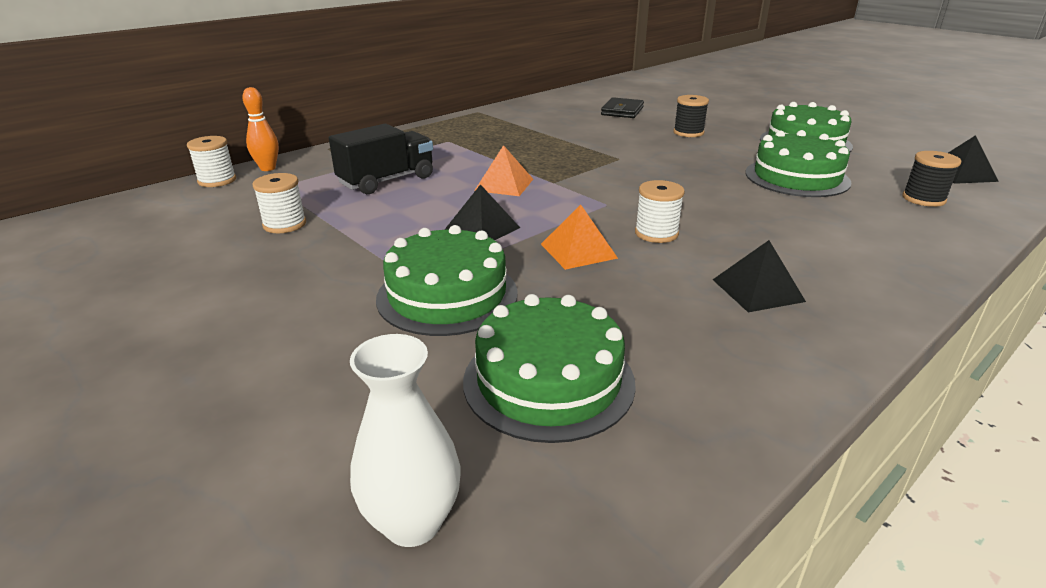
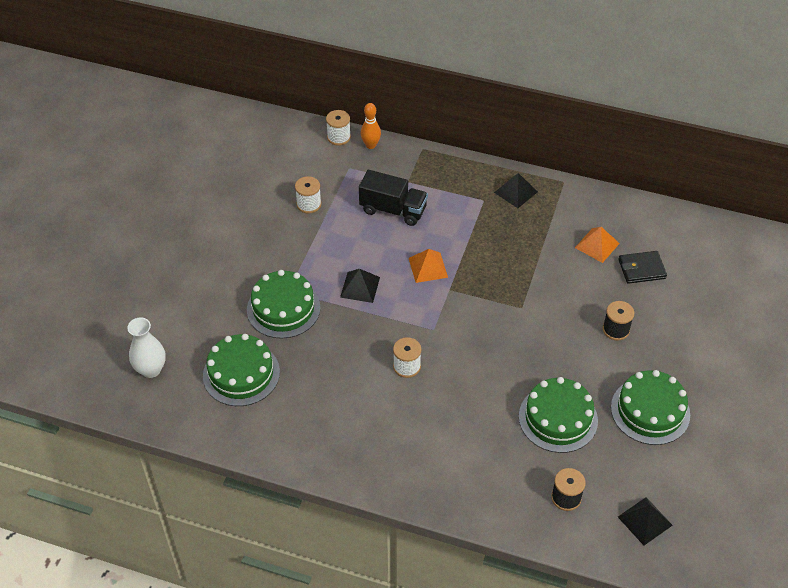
camera: 60 degrees right, 20 degrees up
orange pyramid [541,205,618,270] -> orange pyramid moved to [575,227,620,263]
black pyramid [713,240,806,312] -> black pyramid moved to [494,173,538,208]

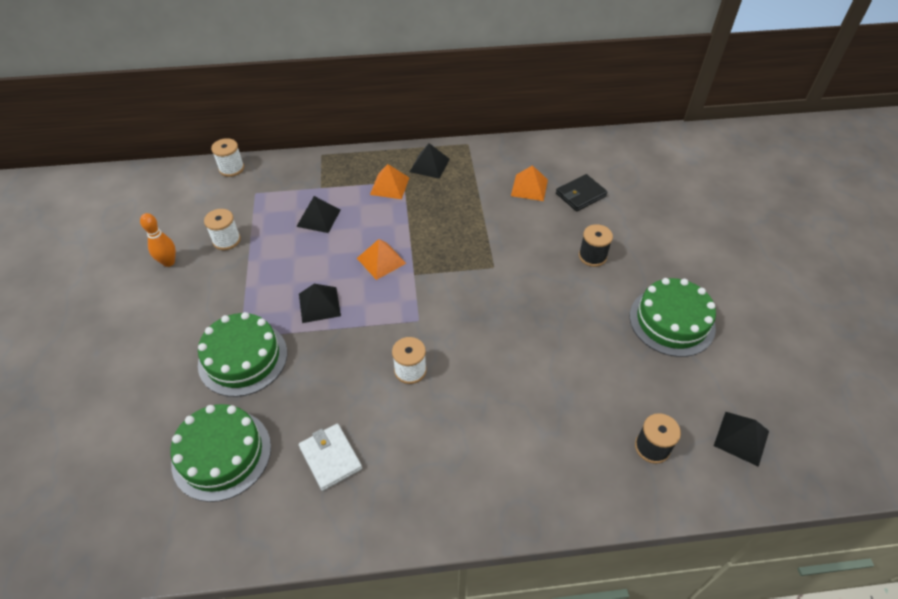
camera: 25 degrees left, 0 degrees up
white vase [127,317,166,378] -> none
black truck [359,170,428,226] -> black pyramid [296,196,341,233]
orange bowling pin [361,103,381,149] -> orange bowling pin moved to [140,213,176,267]
green cake [519,377,598,453] -> none
none -> white wallet [299,423,362,491]
none -> orange pyramid [370,164,409,199]

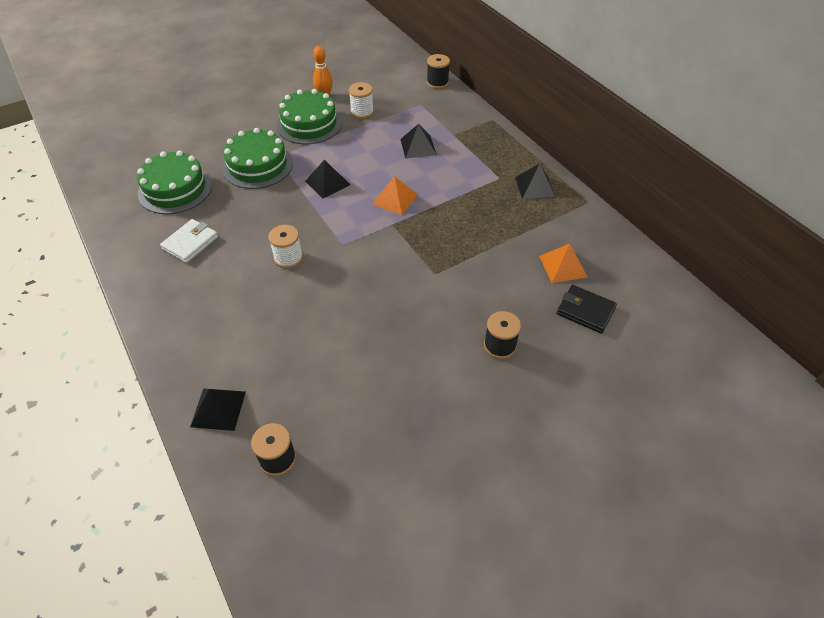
camera: 65 degrees right, 0 degrees up
white spool [211,138,244,177] -> black spool [427,54,450,89]
orange pyramid [370,164,409,199] -> none
green cake [630,278,716,357] -> green cake moved to [276,89,342,144]
black pyramid [714,412,769,467] -> black pyramid moved to [190,388,246,431]

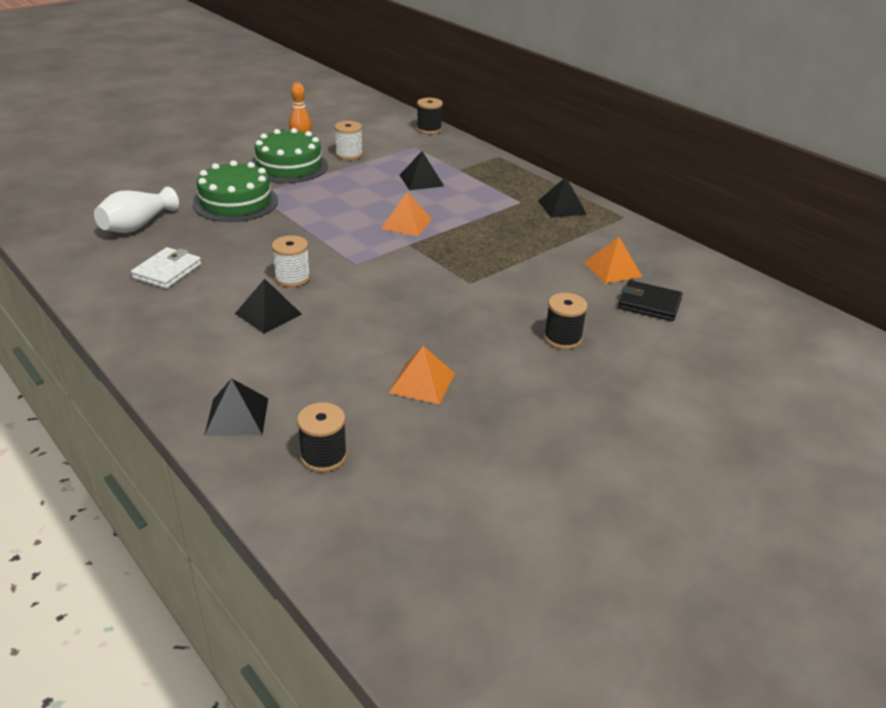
camera: 10 degrees left, 15 degrees down
green cake [137,150,212,214] -> white vase [94,187,179,233]
black pyramid [305,160,350,198] -> black pyramid moved to [235,279,302,333]
none -> orange pyramid [389,346,455,404]

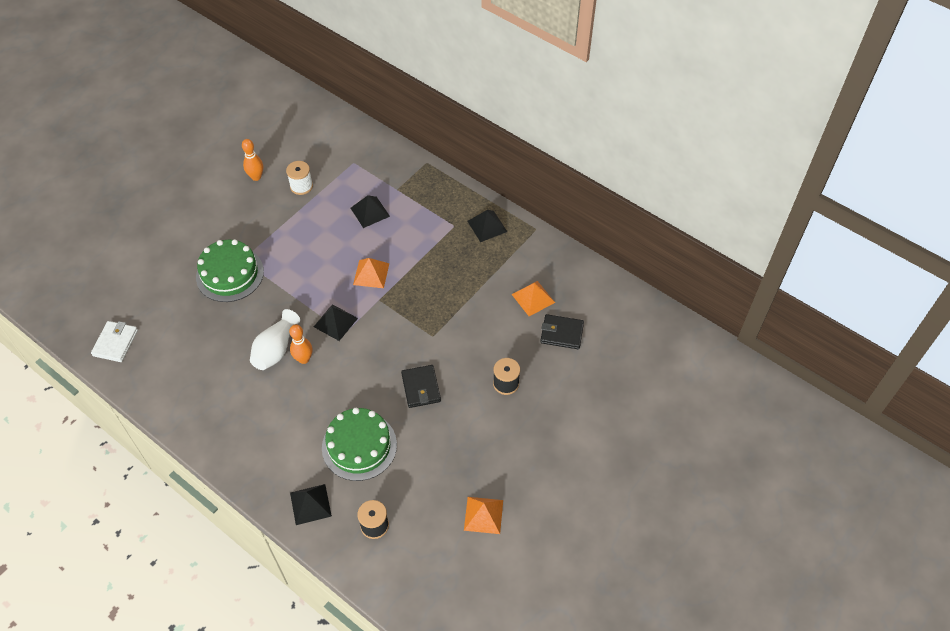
camera: 10 degrees left, 20 degrees up
white vase [94,187,179,233] -> white vase moved to [250,309,300,370]
white wallet [131,247,201,289] -> white wallet moved to [91,321,138,362]
black pyramid [235,279,302,333] -> black pyramid moved to [314,304,358,341]
green cake [253,128,328,183] -> green cake moved to [322,408,397,481]
white spool [272,235,310,287] -> orange bowling pin [289,324,313,364]
orange pyramid [389,346,455,404] -> orange pyramid moved to [464,497,503,534]
black spool [417,98,443,134] -> none
none -> black wallet [401,365,441,408]

